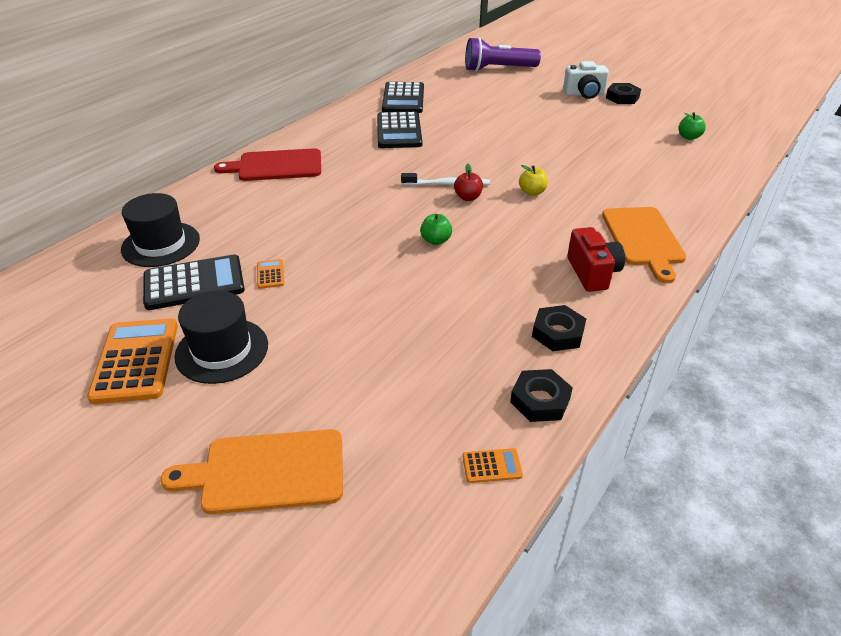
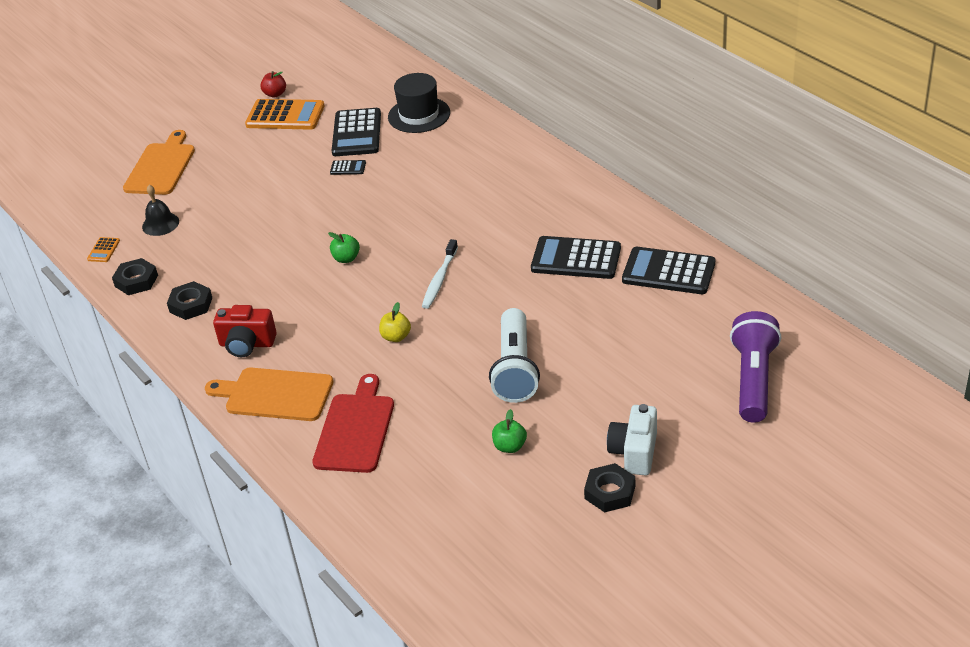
camera: 110 degrees right, 0 degrees up
black hat [174,291,268,384] -> none
red cutting board [214,148,321,181] -> red cutting board moved to [312,374,394,473]
orange calculator [257,259,284,289] -> black calculator [330,160,366,175]
red apple [454,164,483,201] -> red apple moved to [260,71,286,97]
green apple [678,112,706,140] -> green apple moved to [492,409,527,453]
none -> black bell [142,185,179,236]
none -> white flashlight [489,308,540,403]

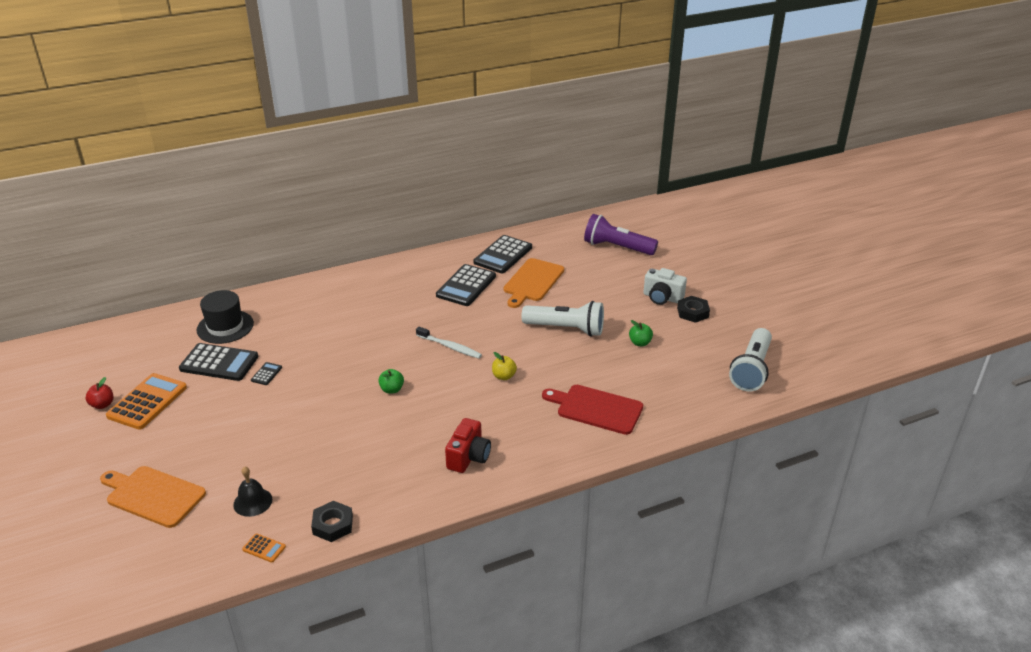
camera: 80 degrees left, 5 degrees down
black nut [167,281,212,320] -> none
orange cutting board [205,368,333,421] -> orange cutting board moved to [504,258,564,308]
none -> white flashlight [729,328,772,392]

